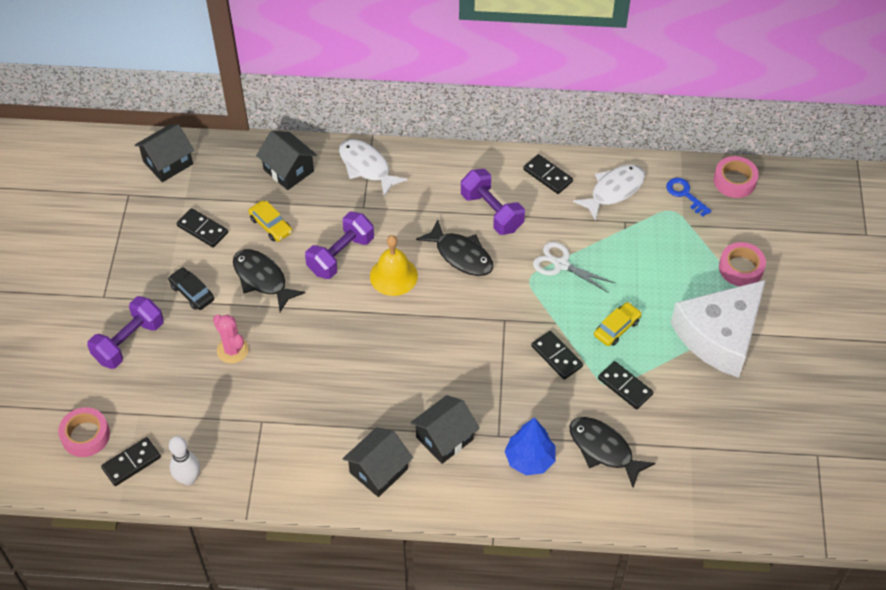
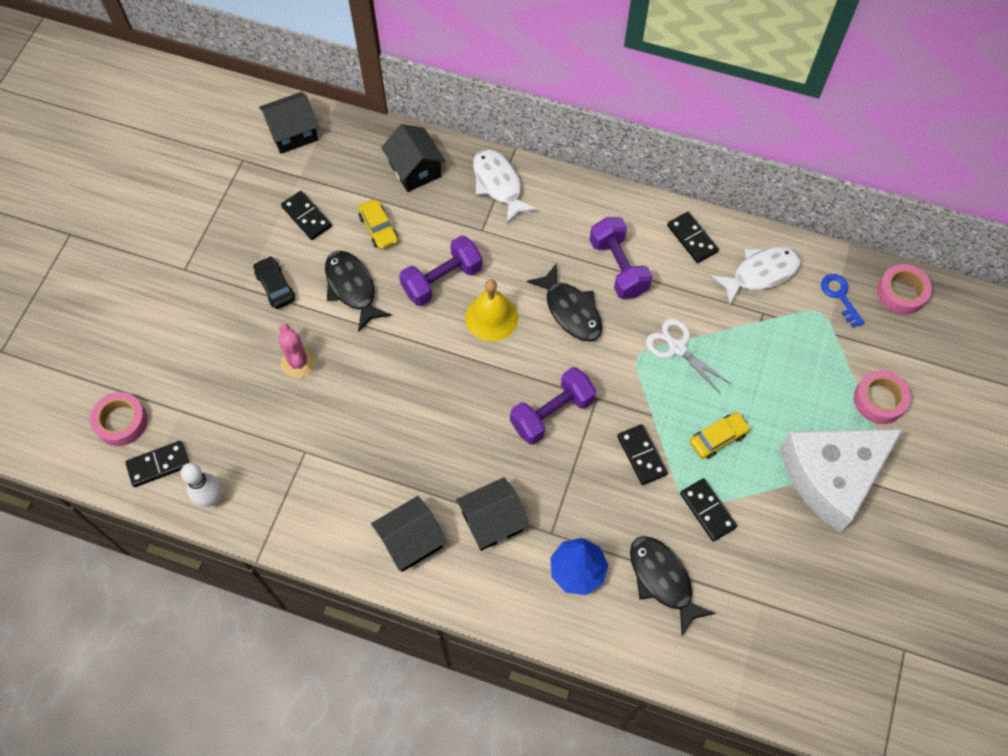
camera: 15 degrees right, 10 degrees up
purple dumbbell [87,296,164,369] -> purple dumbbell moved to [510,367,596,445]

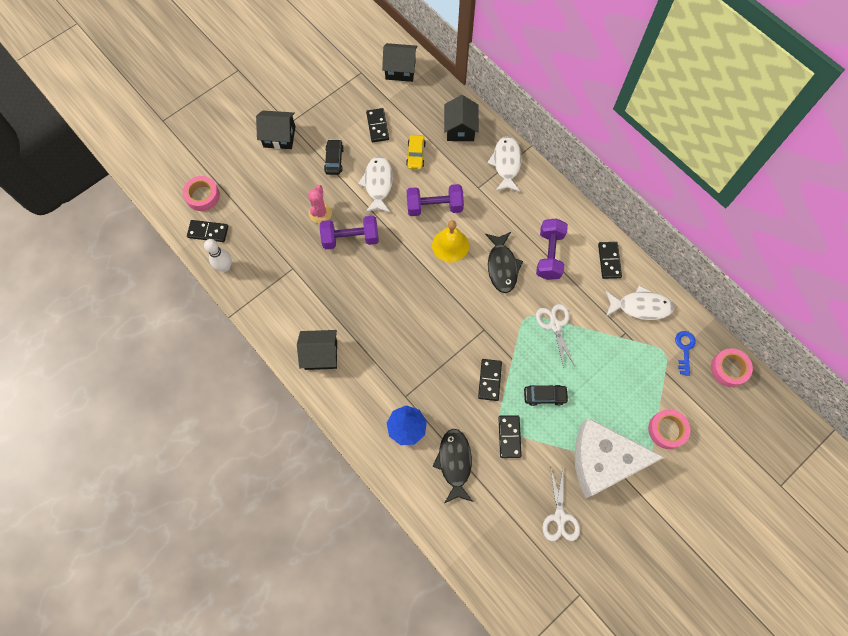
camera: 30 degrees right, 5 degrees up
black fish [325,250,392,332] -> white fish [358,156,393,213]
black house [456,477,529,551] -> black house moved to [256,111,295,149]
purple dumbbell [510,367,596,445] -> purple dumbbell moved to [320,216,379,249]
yellow car [690,412,750,459] -> black car [524,385,569,406]
none -> white scissors [543,467,580,541]

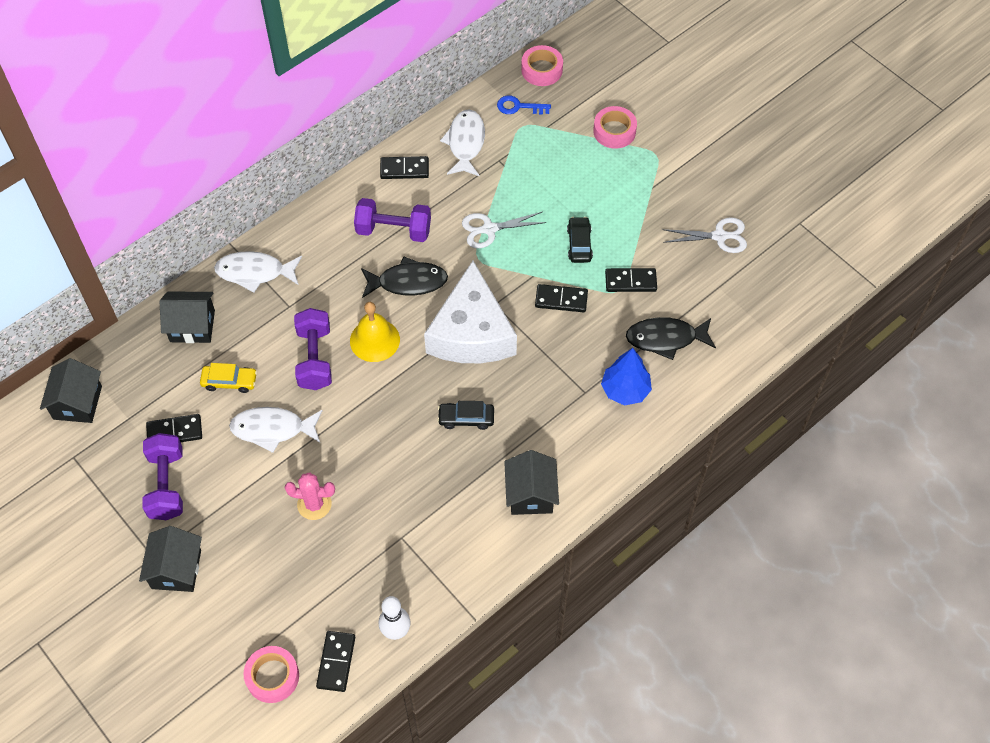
camera: 90 degrees left, 10 degrees down
purple dumbbell [320,216,379,249] -> purple dumbbell moved to [142,433,183,520]
black car [324,139,344,175] -> black car moved to [437,401,494,430]
white cheese [574,418,665,498] -> white cheese moved to [424,261,517,363]

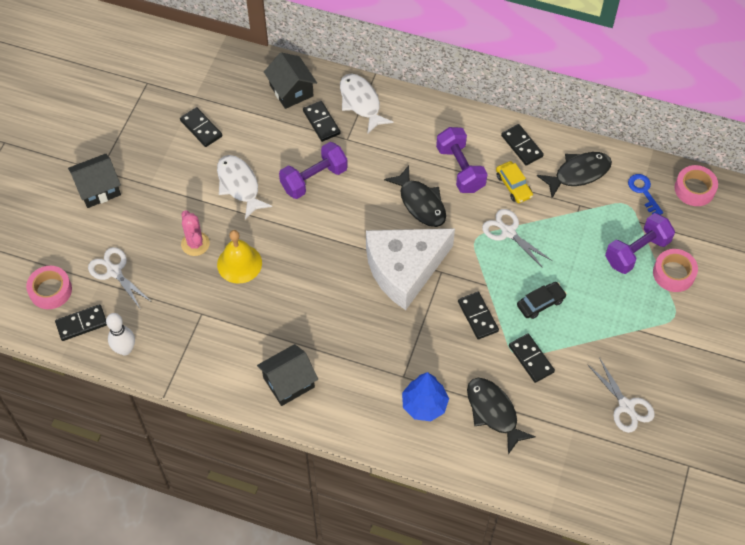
camera: 60 degrees right, 0 degrees up
black house [40,358,102,423] -> none
purple dumbbell [142,433,183,520] -> purple dumbbell moved to [605,213,675,274]
yellow car [200,363,257,393] -> yellow car moved to [496,161,533,203]
yellow bell [350,302,400,362] -> yellow bell moved to [217,230,262,284]
black car [437,401,494,430] -> none
white fish [440,109,485,176] -> black fish [537,152,612,198]
none -> white scissors [88,247,152,308]
none -> black domino [303,101,341,142]

